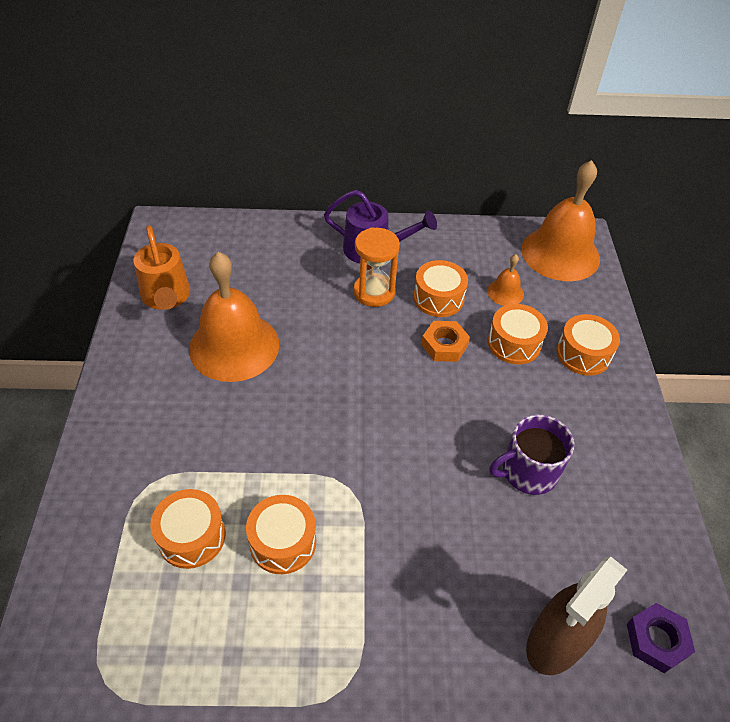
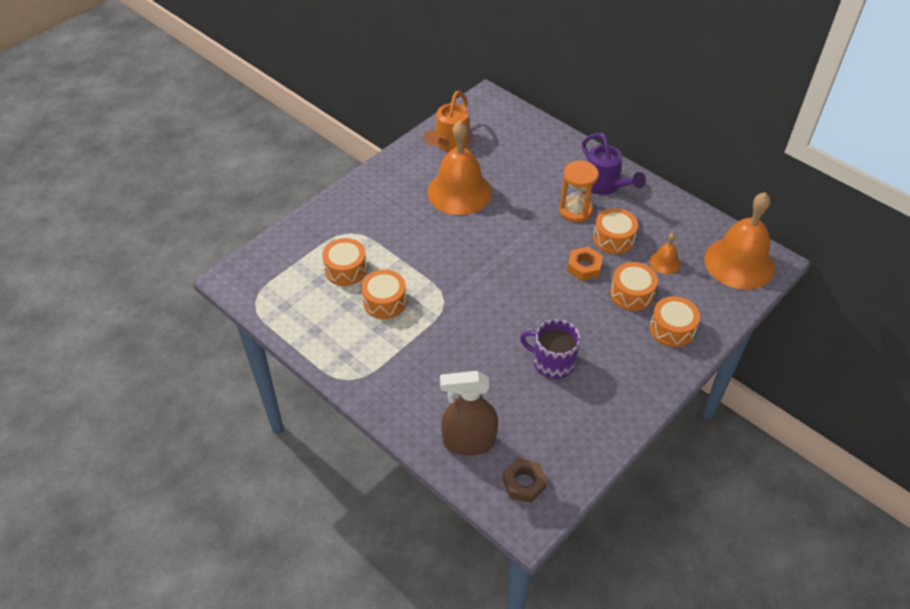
camera: 45 degrees right, 0 degrees up
purple nut [627,603,695,673] -> brown nut [503,458,547,503]

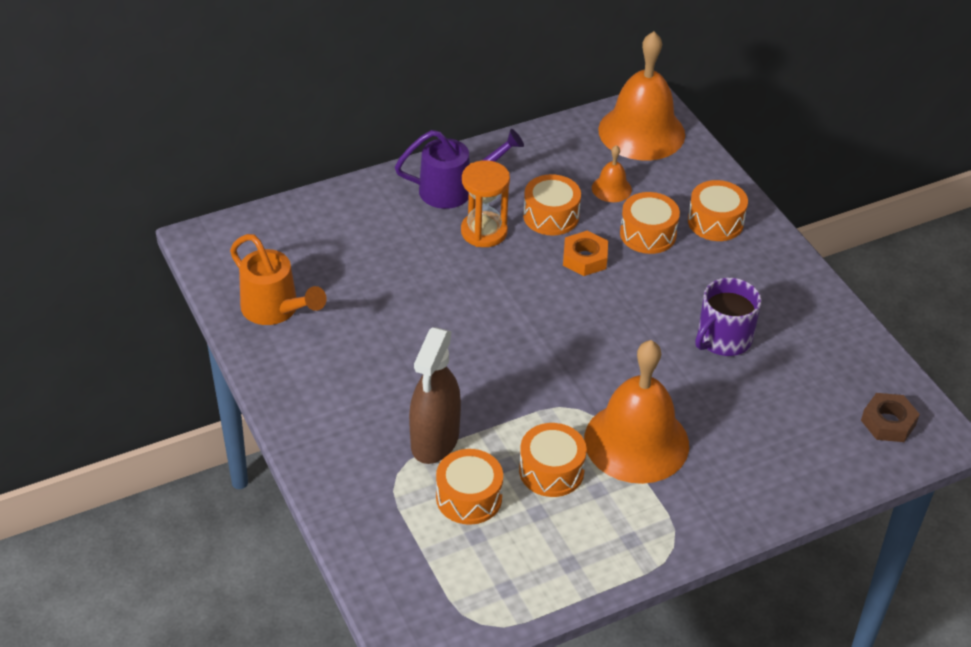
camera: 70 degrees left, 5 degrees down
orange bell [427,121,492,215] -> orange bell moved to [584,340,689,484]
brown spray bottle [440,371,498,456] -> brown spray bottle moved to [409,327,461,464]

